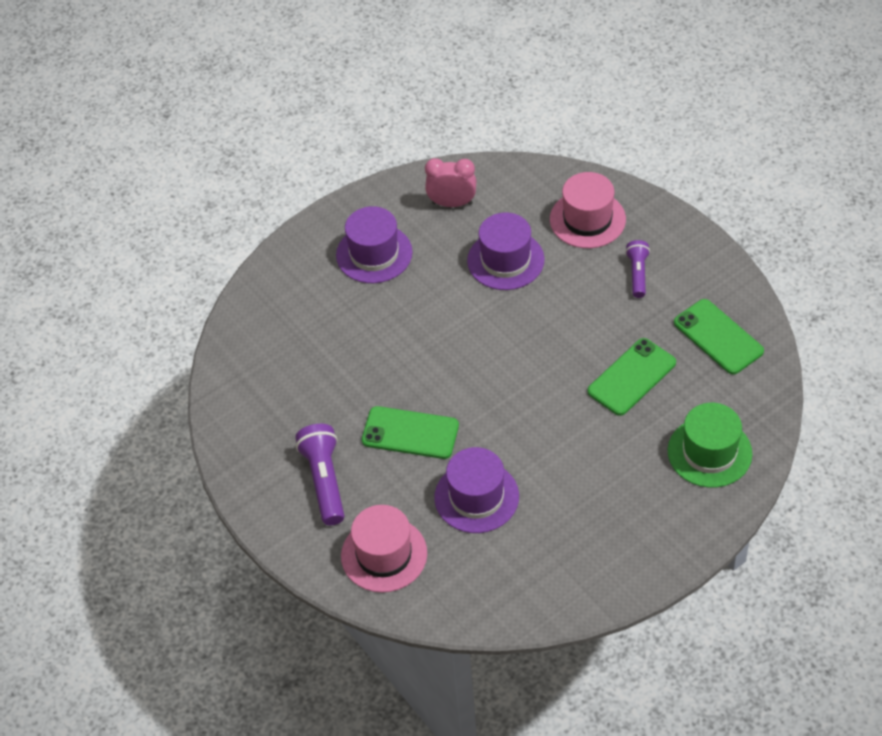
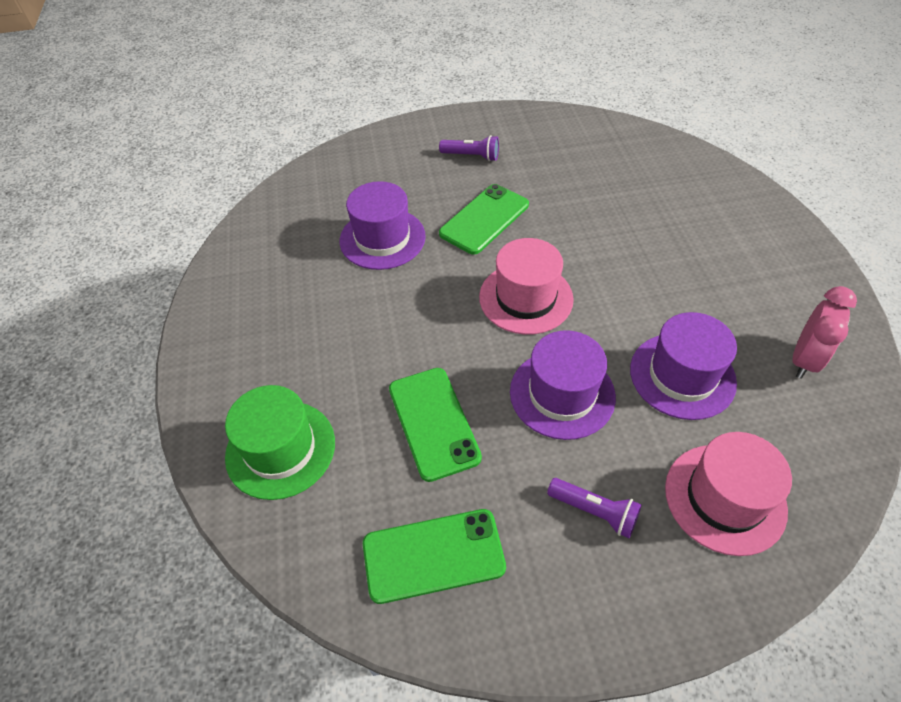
camera: 115 degrees right, 0 degrees up
purple flashlight [295,424,344,525] -> purple flashlight [439,135,499,161], size x0.62
purple hat [336,206,413,283] -> purple hat moved to [510,330,616,440]
pink hat [341,505,427,593] -> pink hat moved to [479,238,574,335]

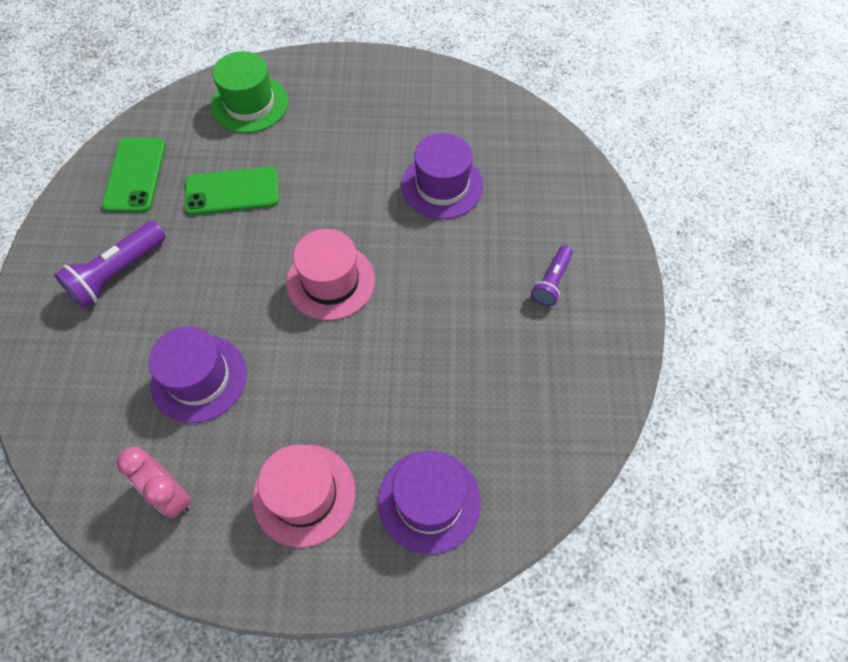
camera: 100 degrees right, 10 degrees up
green phone [439,184,529,255] -> none
purple hat [510,330,616,440] -> purple hat moved to [378,451,481,555]
purple flashlight [547,478,642,538] -> purple flashlight [54,221,166,309], size x1.60
pink hat [665,432,792,556] -> pink hat moved to [252,445,355,548]

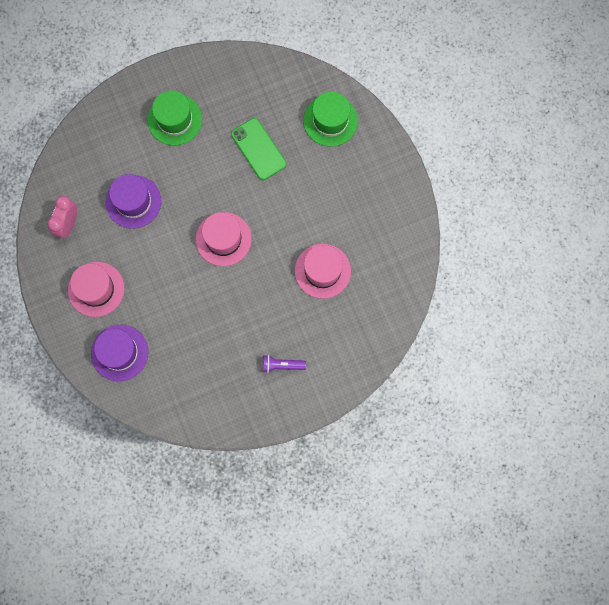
camera: 65 degrees right, 15 degrees up
purple flashlight [54,221,166,309] -> green hat [147,91,202,146]
green phone [102,138,166,212] -> none
purple hat [401,133,483,219] -> pink hat [295,244,351,299]

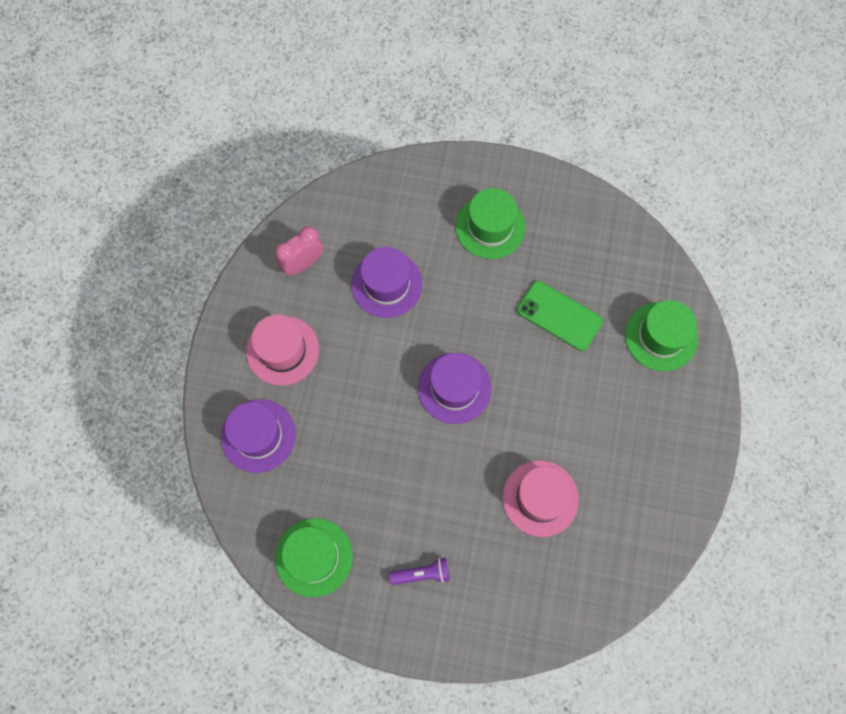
camera: 35 degrees right, 5 degrees down
pink hat [196,212,252,266] -> purple hat [418,353,492,424]
green phone [231,118,287,180] -> green phone turned 60 degrees counterclockwise [517,281,603,351]
purple flashlight [263,355,306,373] -> purple flashlight turned 135 degrees clockwise [389,558,450,585]
none -> green hat [275,518,353,597]

